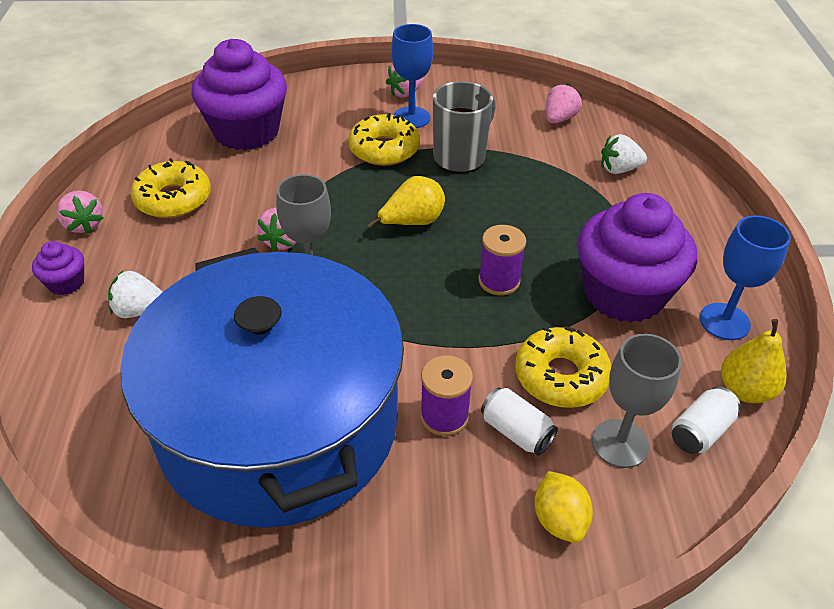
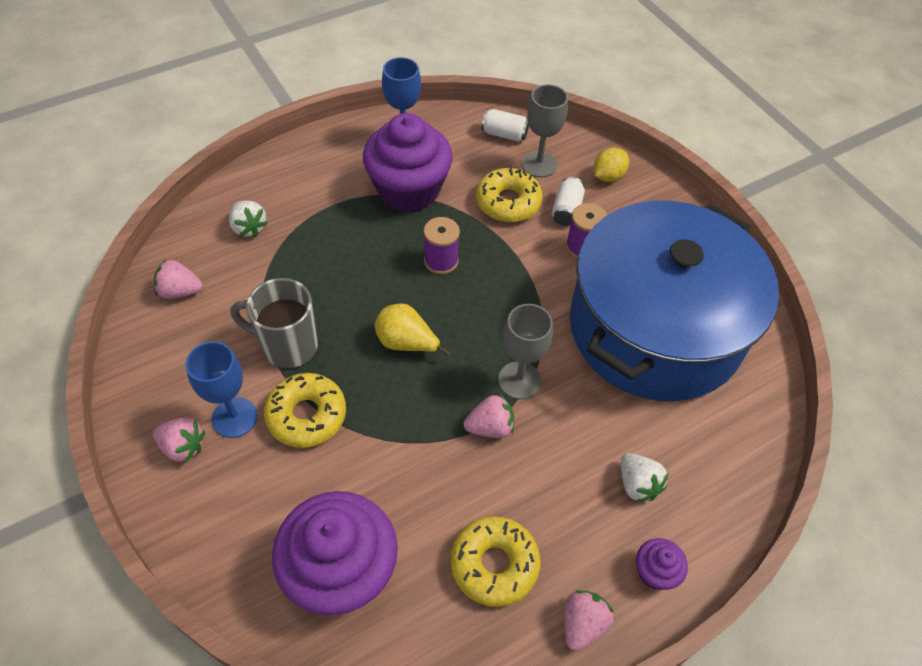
camera: 120 degrees left, 10 degrees up
yellow pear [721,319,787,403] -> none

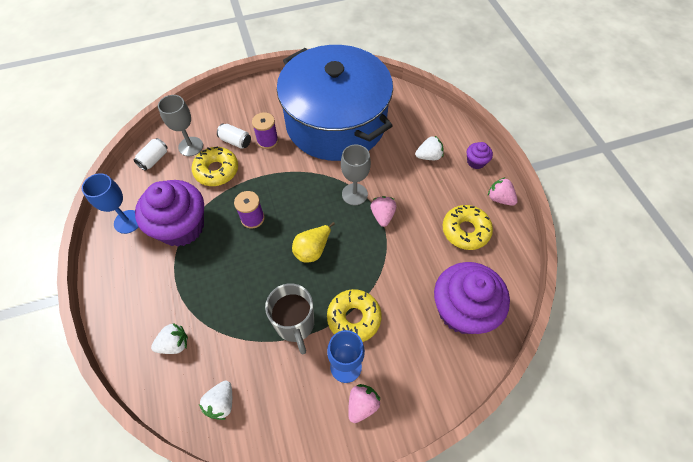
camera: 75 degrees left, 5 degrees up
pink strawberry [154,259,202,299] -> white strawberry [199,381,232,420]
grey mug [231,278,318,368] -> grey mug turned 45 degrees counterclockwise [265,283,314,354]
yellow lemon [594,148,629,182] -> none

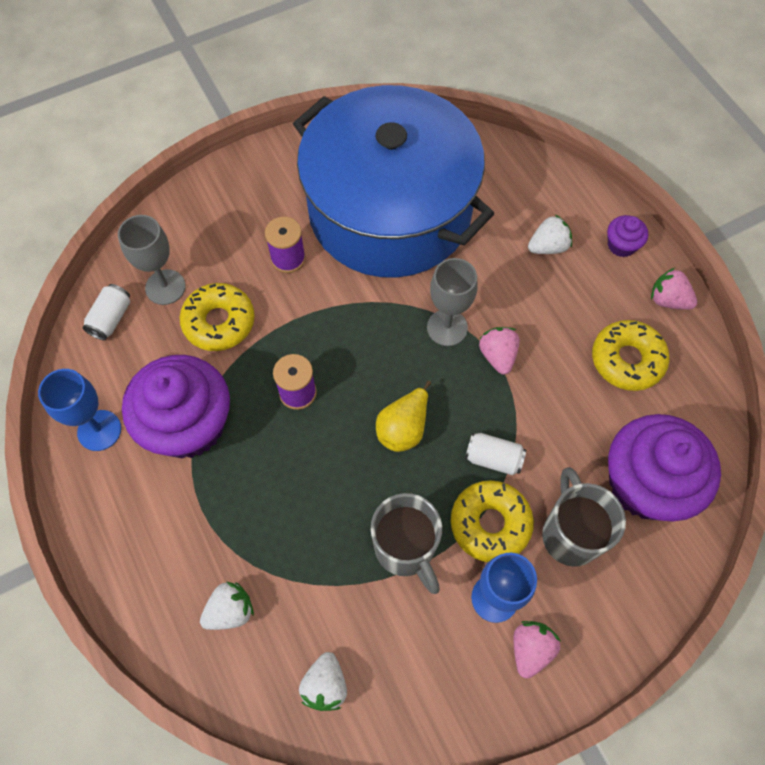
camera: 10 degrees left, 5 degrees up
white can [217,123,251,149] -> white can moved to [465,433,526,475]
none -> grey mug [542,467,626,566]

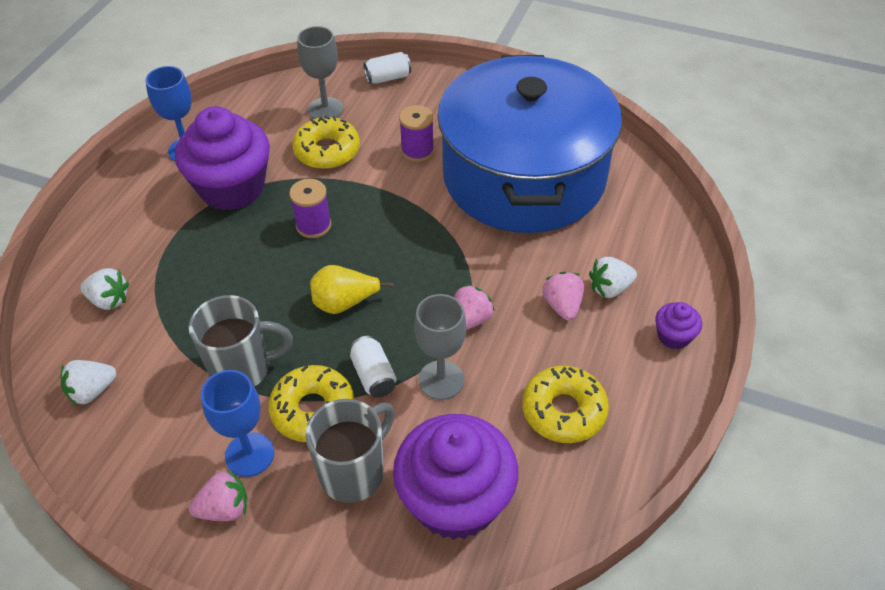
camera: 50 degrees right, 15 degrees down
white can [83,284,130,340] -> white can moved to [364,52,411,84]
grey mug [371,493,442,594] -> grey mug turned 120 degrees counterclockwise [189,295,293,387]
grey goblet [427,258,477,346] -> grey goblet moved to [414,294,466,400]
white strawberry [528,214,572,254] -> white strawberry turned 135 degrees clockwise [589,257,637,298]
pink strawberry [651,268,697,310] -> pink strawberry moved to [542,272,584,321]

